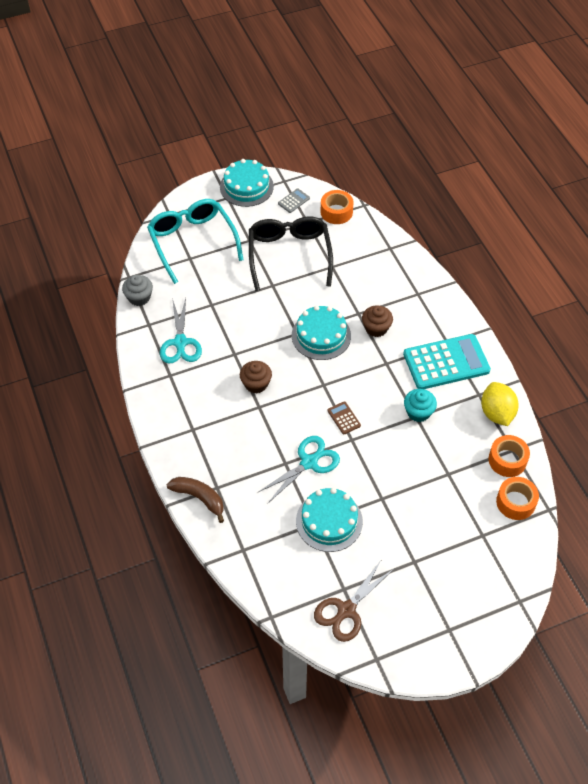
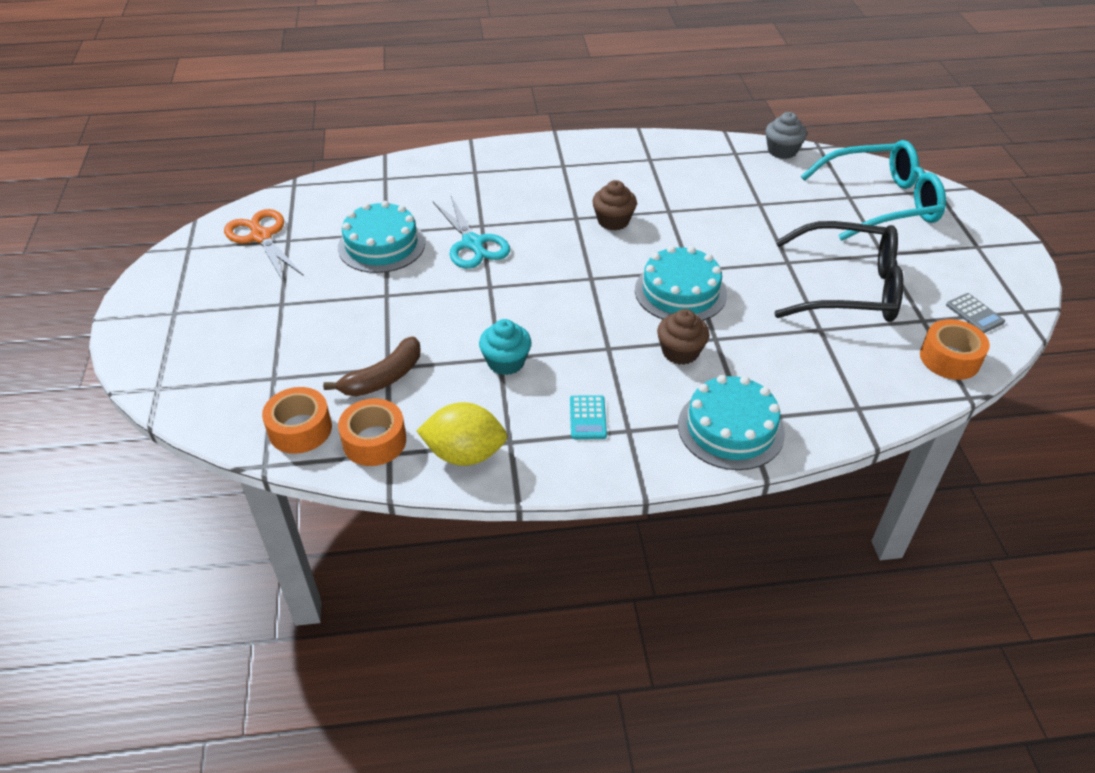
camera: 105 degrees right, 10 degrees down
turquoise scissors [160,298,202,363] -> none
brown banana [166,477,224,523] -> brown banana moved to [323,336,420,397]
turquoise cake [220,159,274,207] -> turquoise cake moved to [678,375,785,470]
brown scissors [314,559,395,642] -> orange scissors [224,209,304,281]
brown calculator [327,401,361,435] -> none
turquoise calculator [403,334,491,389] -> turquoise calculator [570,395,607,439], size x0.42

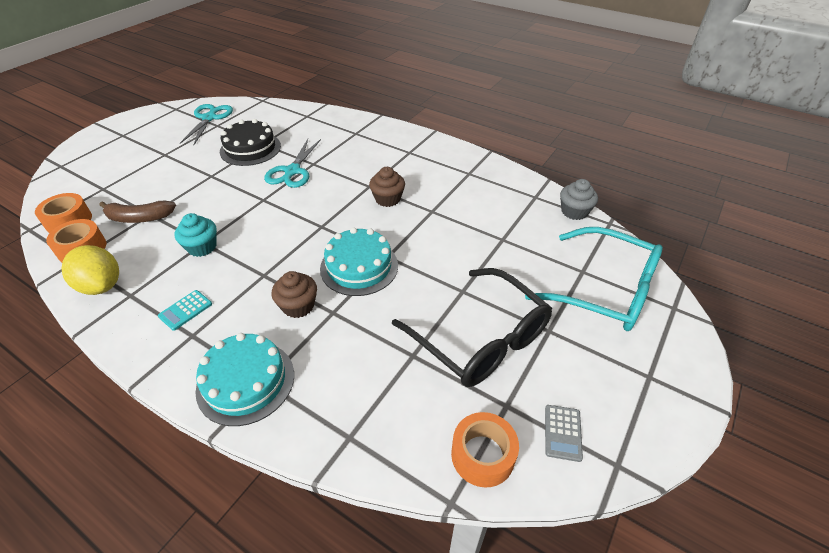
camera: 40 degrees right, 0 degrees up
orange scissors [224,209,304,281] -> turquoise scissors [180,104,233,145]
turquoise cake [338,201,425,273] -> black cake [220,119,281,166]

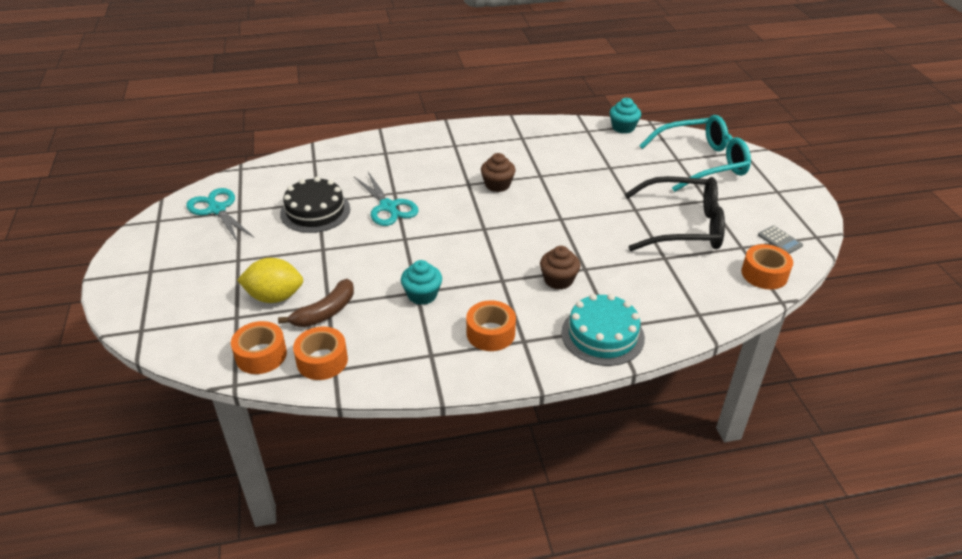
camera: 45 degrees left, 5 degrees down
yellow lemon [61,245,119,295] -> yellow lemon moved to [237,258,303,303]
turquoise calculator [158,290,212,331] -> orange tape [466,300,516,351]
turquoise cake [320,227,398,296] -> none
grey cupcake [560,179,598,220] -> turquoise cupcake [610,98,641,133]

